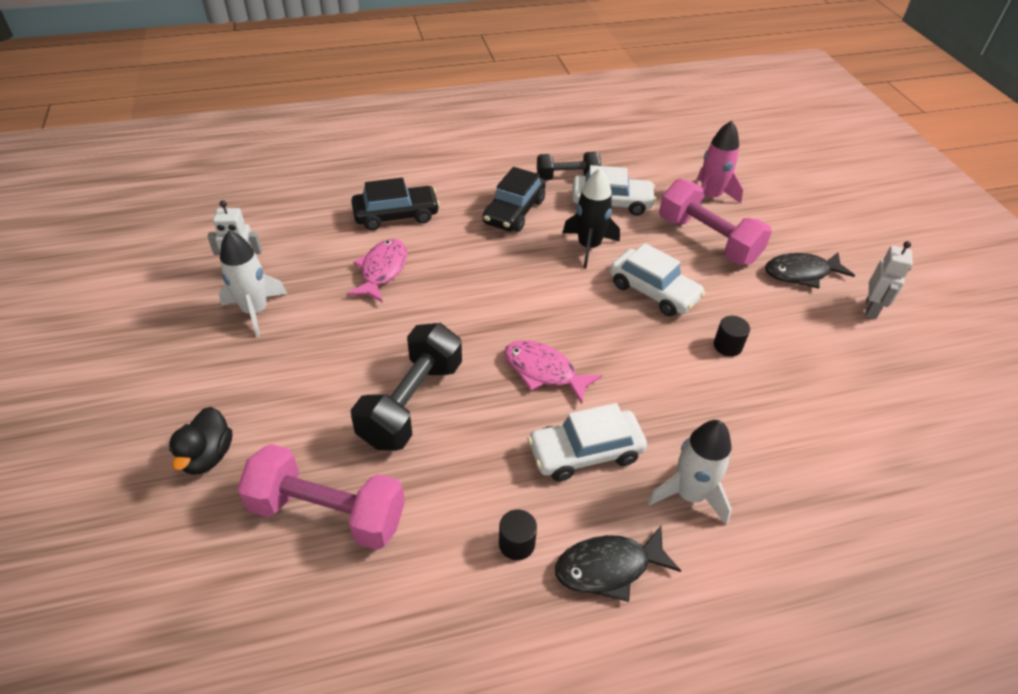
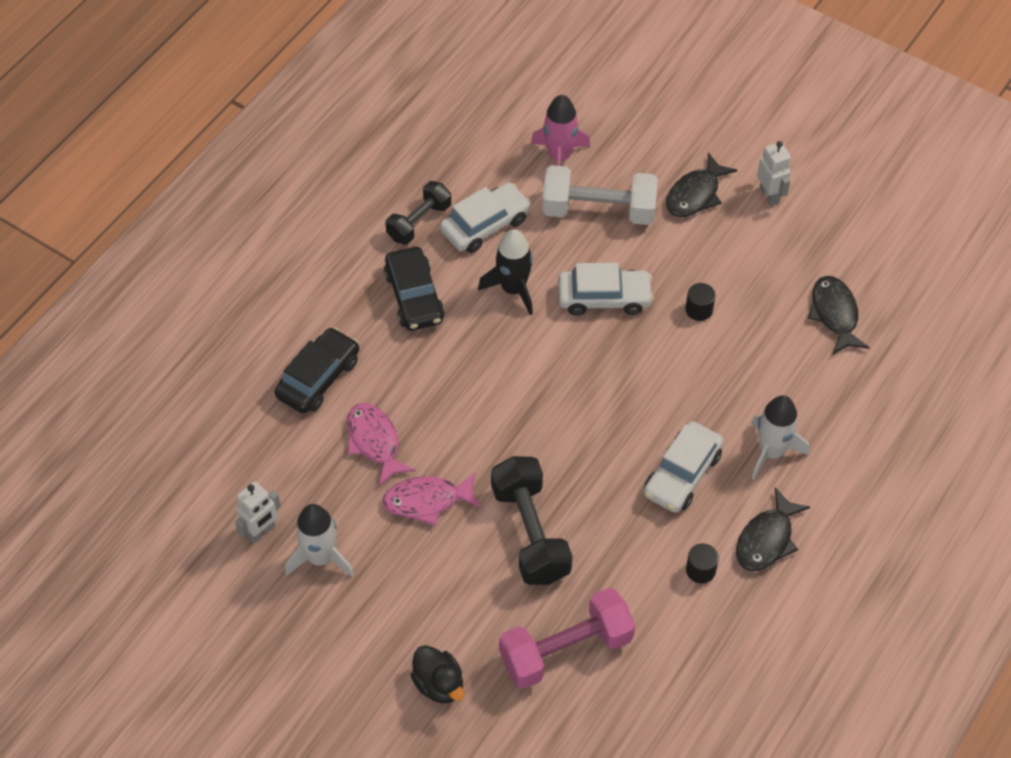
camera: 40 degrees left, 10 degrees up
pink fish [504,340,602,404] -> pink fish moved to [383,472,482,526]
pink dumbbell [659,179,772,264] -> white dumbbell [542,165,658,225]
none -> black fish [808,276,870,355]

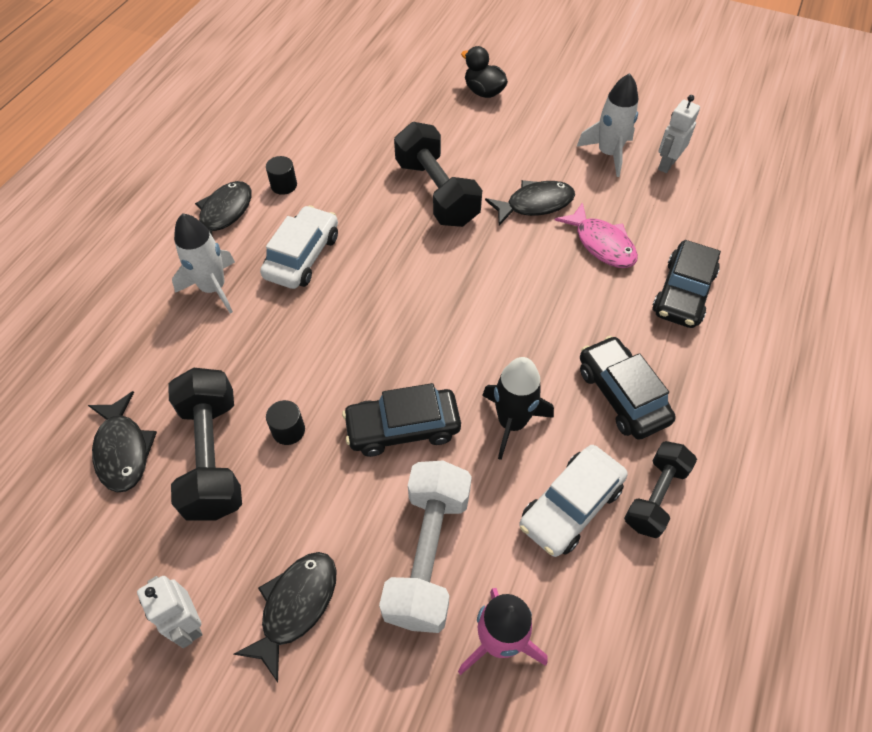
camera: 170 degrees right, 0 degrees up
pink fish [383,472,482,526] -> black fish [485,180,575,225]
pink dumbbell [499,588,635,689] -> none
white dumbbell [542,165,658,225] -> white dumbbell turned 75 degrees counterclockwise [379,461,472,633]
white car [558,263,654,316] -> black car [342,383,461,457]
none -> black dumbbell [168,367,242,521]

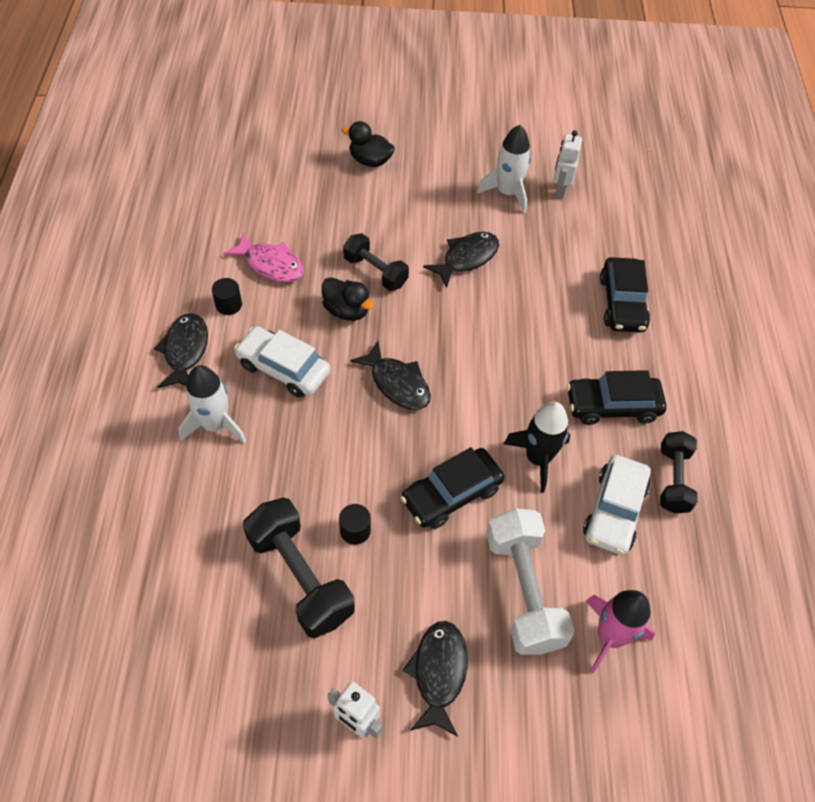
camera: 25 degrees left, 0 degrees up
black fish [88,391,157,492] -> black fish moved to [350,341,431,410]
white car [260,205,338,289] -> white car turned 60 degrees counterclockwise [234,326,330,398]
black dumbbell [394,122,482,227] -> black dumbbell [343,233,409,291], size x0.63
pink fish [555,202,638,268] -> pink fish moved to [223,233,304,282]
black car [580,336,676,440] -> black car turned 45 degrees counterclockwise [567,370,667,425]
none -> black duck [322,277,374,321]

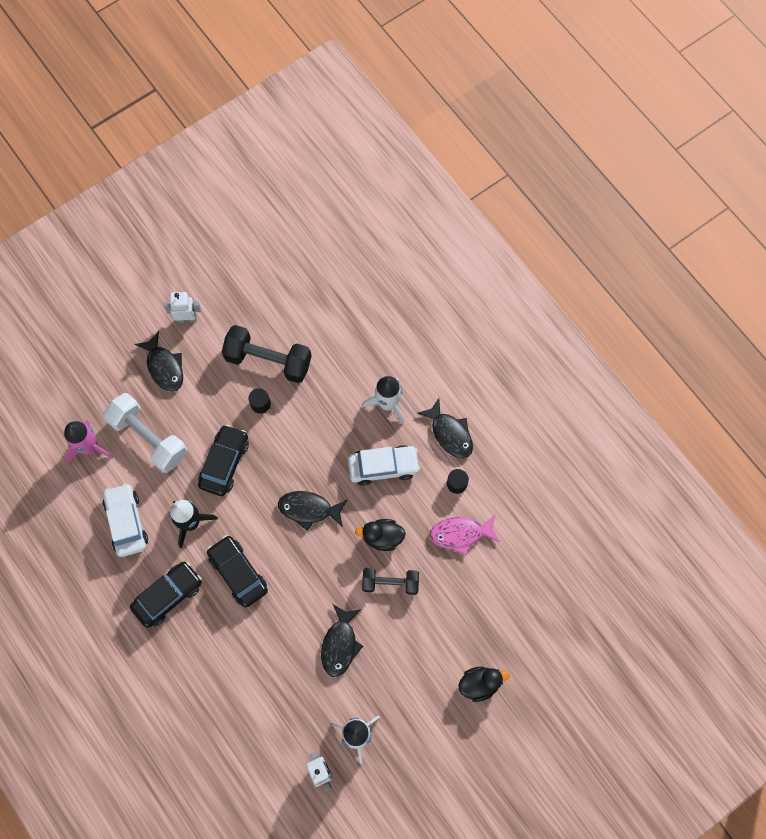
camera: 145 degrees right, 15 degrees up
black car [600,257,650,332] -> black car moved to [207,535,268,608]
black dumbbell [660,431,697,513] -> none

